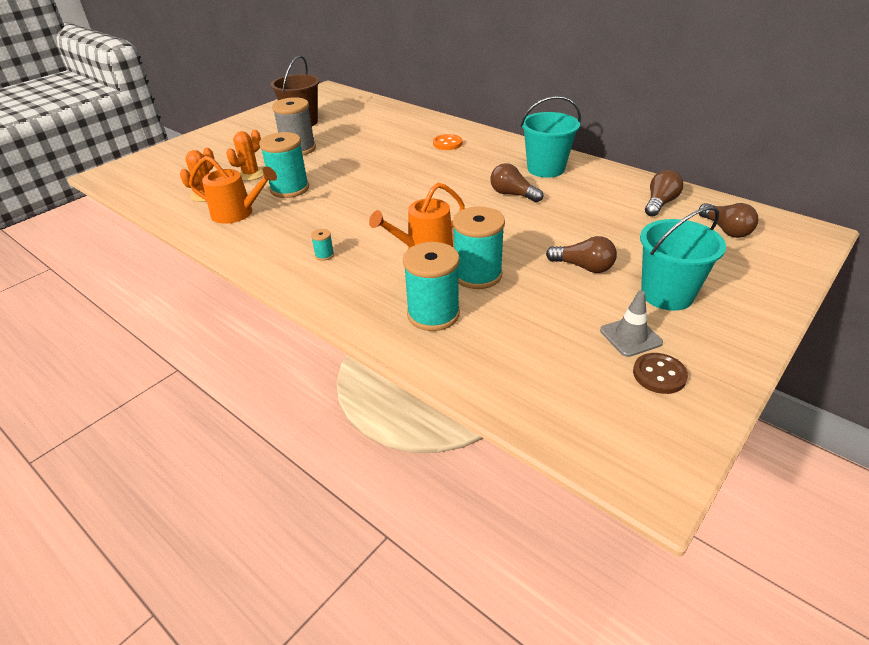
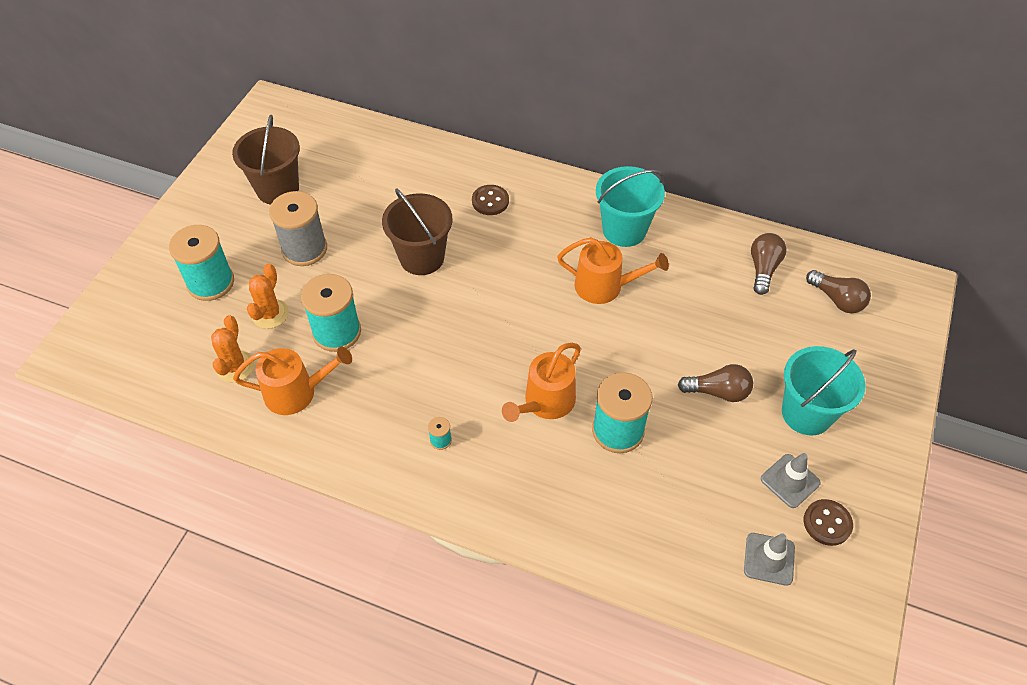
camera: 20 degrees left, 15 degrees up
turquoise spool [403,242,460,331] -> turquoise spool moved to [169,225,234,301]
orange button [433,134,462,150] -> brown button [472,185,509,215]
brown light bulb [490,163,543,203] -> orange watering can [557,237,669,304]
none -> brown bucket [382,188,453,275]
none -> grey traffic cone [744,533,795,586]

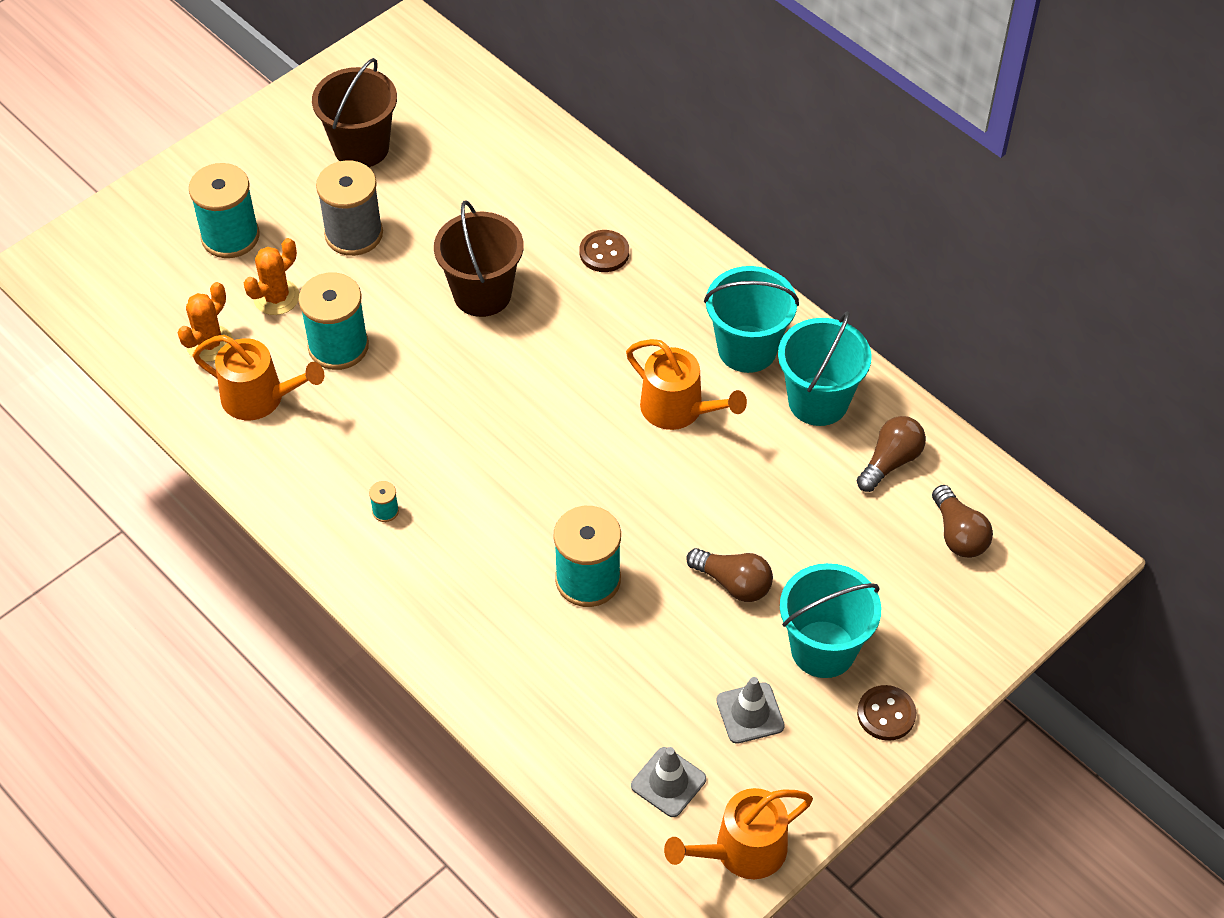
camera: 25 degrees right, 0 degrees up
orange watering can [502,343,581,422] -> orange watering can moved to [664,788,813,879]
brown button [804,499,853,546] -> brown button moved to [857,685,916,741]
none -> turquoise bucket [778,311,872,426]

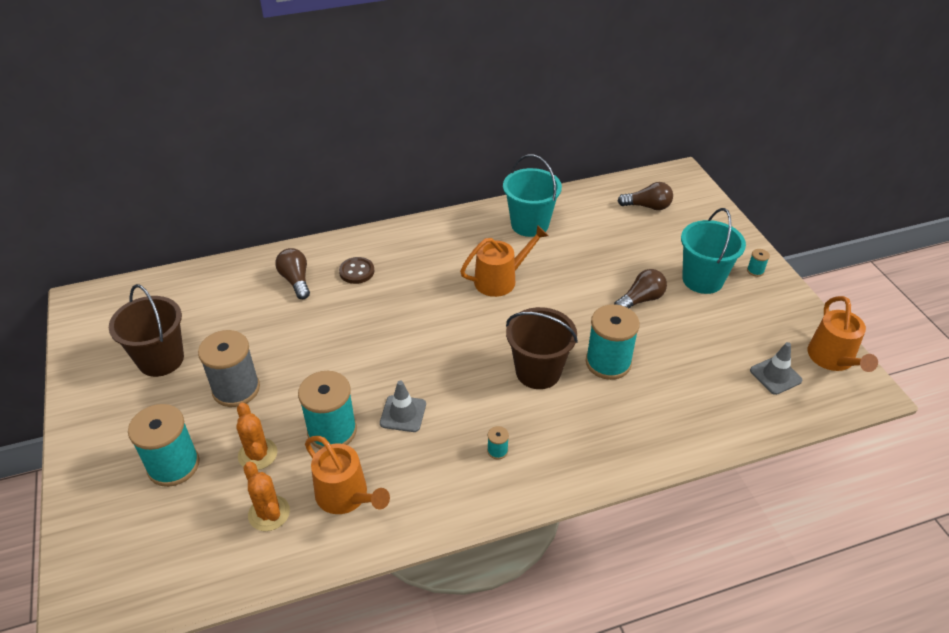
camera: 65 degrees left, 10 degrees down
orange watering can [193,335,324,420] -> orange watering can turned 90 degrees clockwise [305,436,390,514]
brown bucket [434,200,524,317] -> brown bucket moved to [506,307,578,389]
turquoise bucket [704,266,799,373] -> none
grey traffic cone [716,677,785,744] -> grey traffic cone moved to [380,381,426,432]
brown light bulb [857,416,926,492] -> brown light bulb moved to [275,248,310,299]
brown button [857,685,916,741] -> turquoise spool [747,249,770,277]

